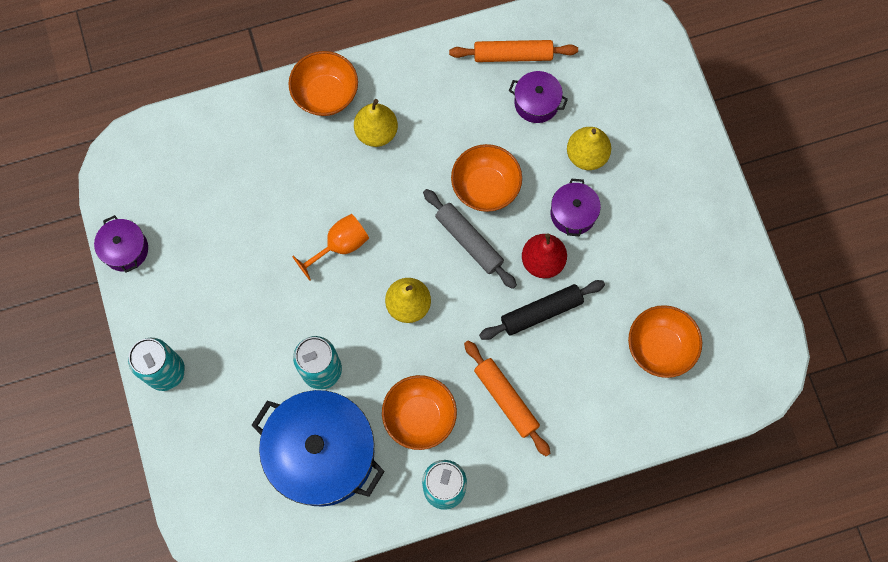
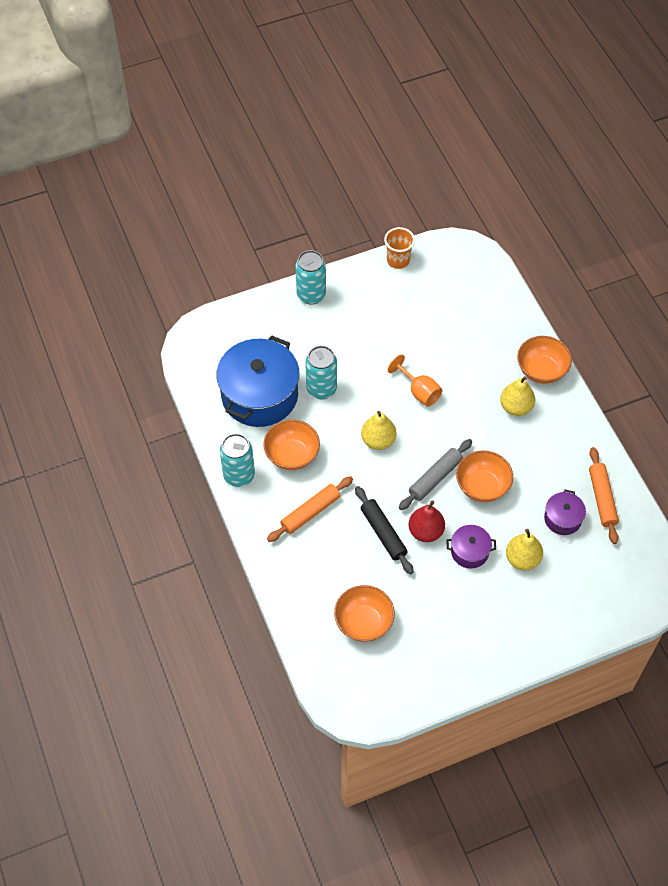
camera: 85 degrees right, 15 degrees down
purple pot [94,215,148,273] -> orange cup [384,227,415,269]

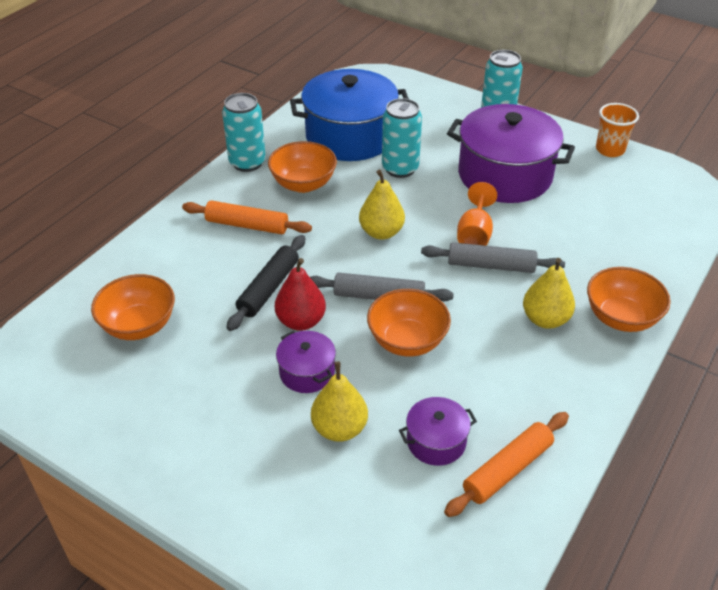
camera: 55 degrees right, 15 degrees down
none -> grey rolling pin [421,242,565,273]
none -> purple pot [447,104,575,203]

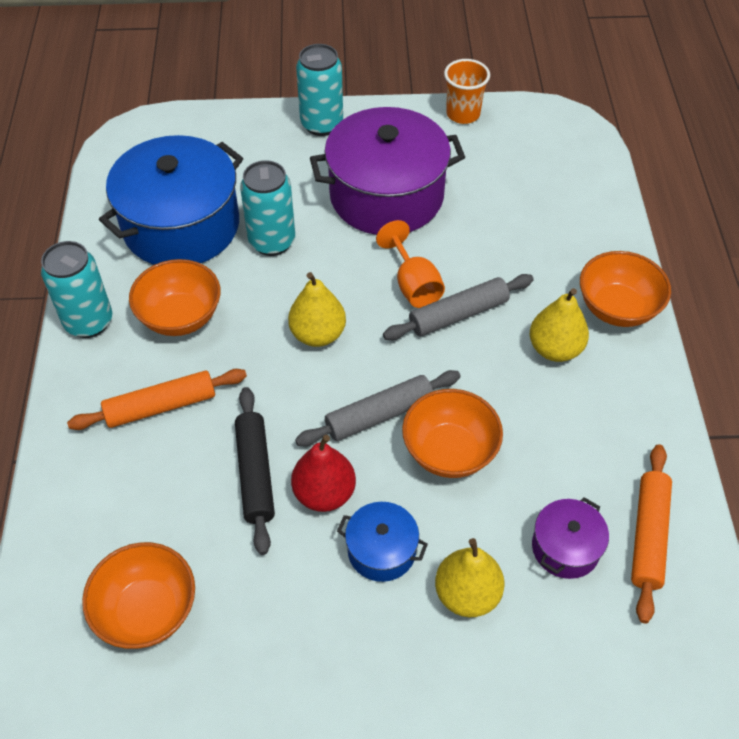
camera: 35 degrees left, 10 degrees up
purple pot [276,331,336,393] -> blue pot [337,502,428,582]

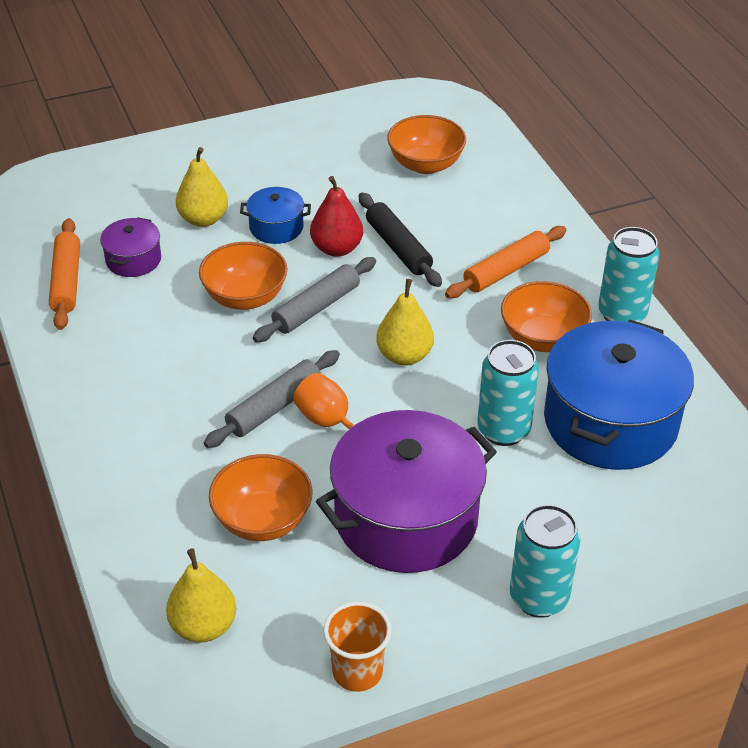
camera: 160 degrees right, 10 degrees down
yellow pear [530,288,589,362] -> yellow pear moved to [166,549,236,643]
orange bowl [580,251,671,327] -> orange bowl moved to [209,454,313,541]

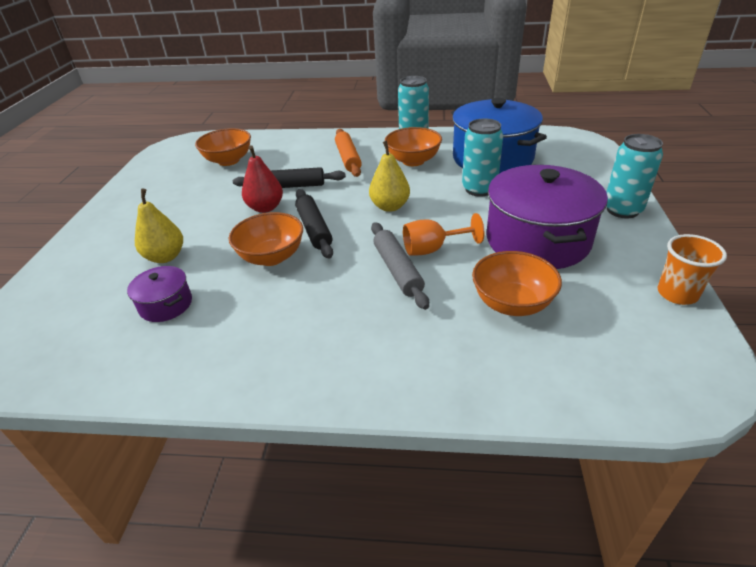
camera: 60 degrees left, 5 degrees down
orange rolling pin [49,218,80,330] -> none
yellow pear [166,549,236,643] -> none
blue pot [240,187,311,244] -> none
grey rolling pin [253,257,376,342] -> black rolling pin [295,189,333,259]

